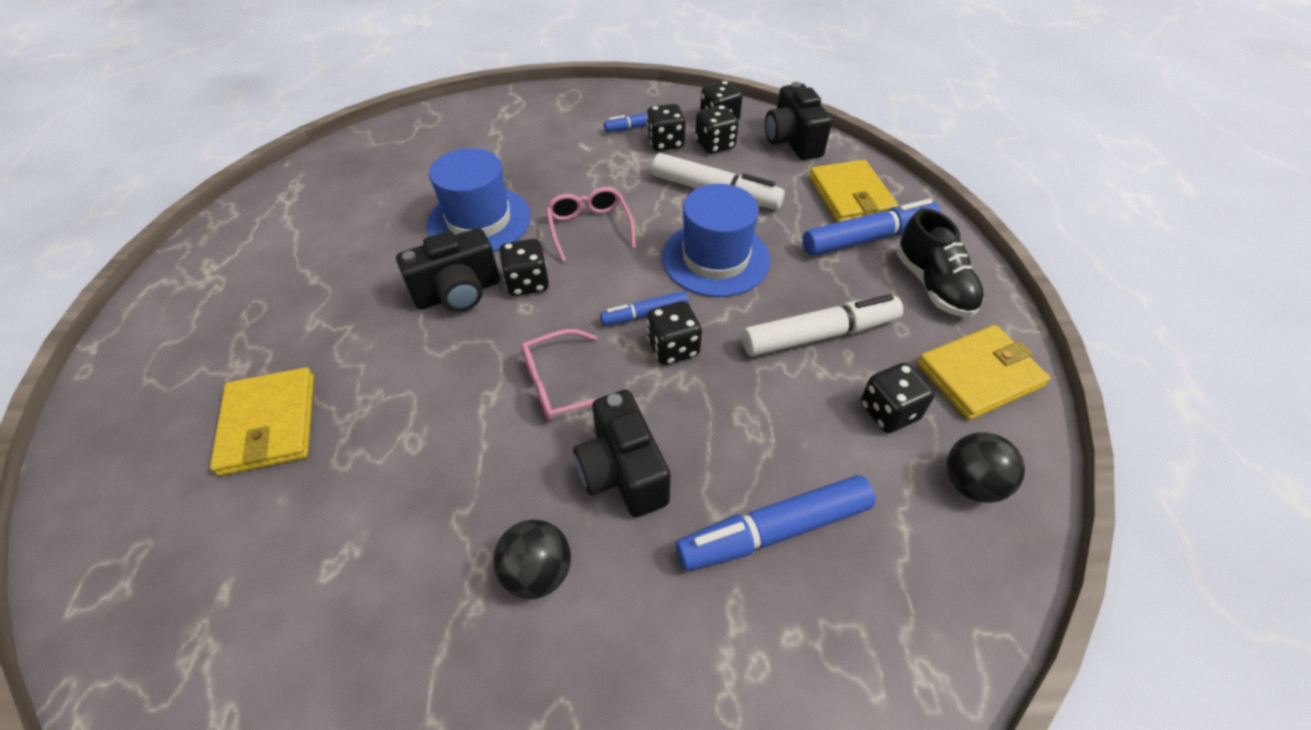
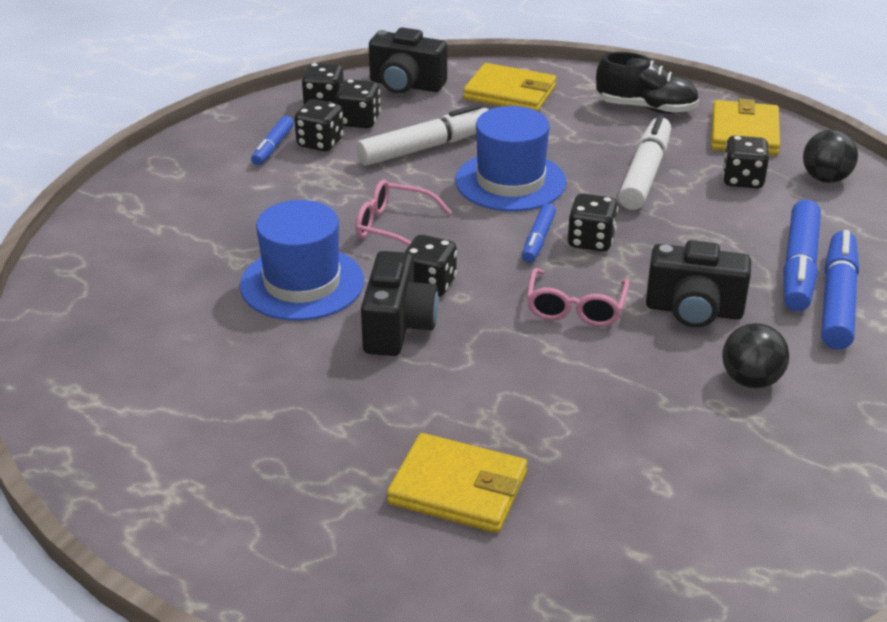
camera: 55 degrees left, 15 degrees down
blue marker [803,199,941,256] -> blue marker moved to [821,230,859,349]

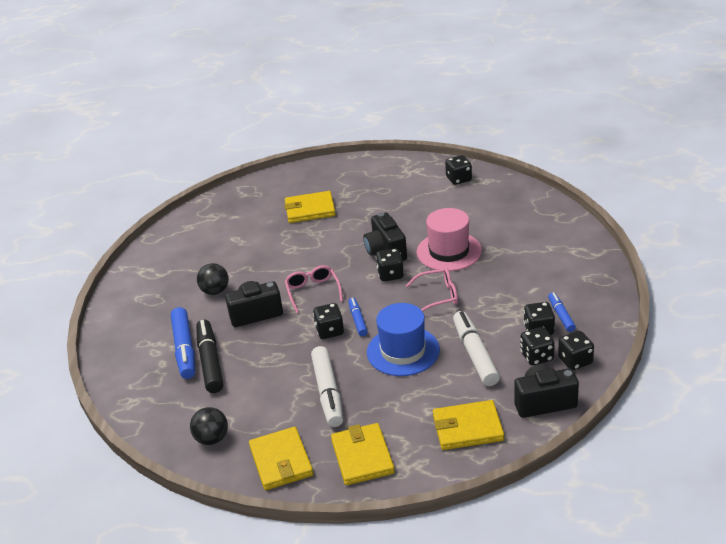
camera: 155 degrees right, 0 degrees up
blue hat [240,200,364,321] -> pink hat [417,208,482,271]
white marker [356,104,489,166] -> white marker turned 135 degrees clockwise [453,311,500,386]
black shoe [596,52,699,114] -> yellow wallet [331,423,395,485]
black dice [723,136,769,189] -> black dice moved to [445,155,472,185]
blue marker [783,200,821,311] -> black marker [196,319,223,393]

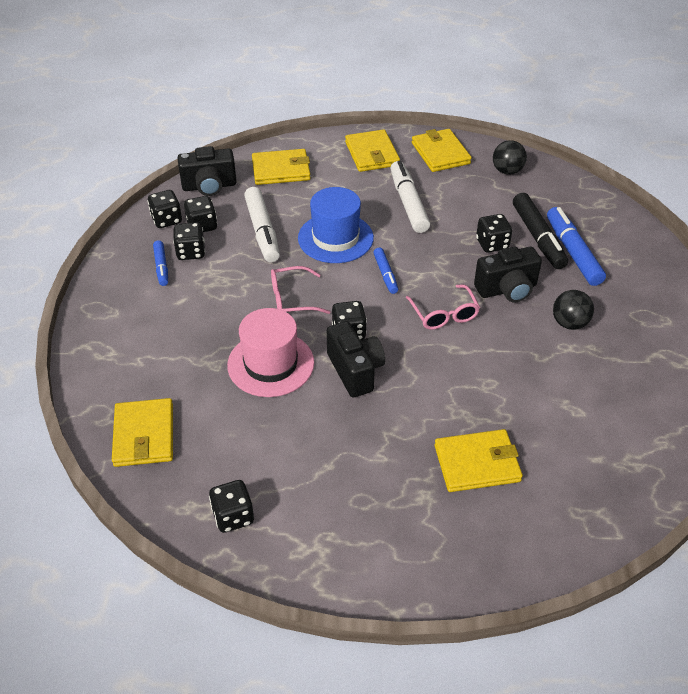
camera: 175 degrees right, 10 degrees up
black dice [313,303,344,339] -> black dice moved to [476,214,512,252]
none -> yellow wallet [112,398,173,467]

